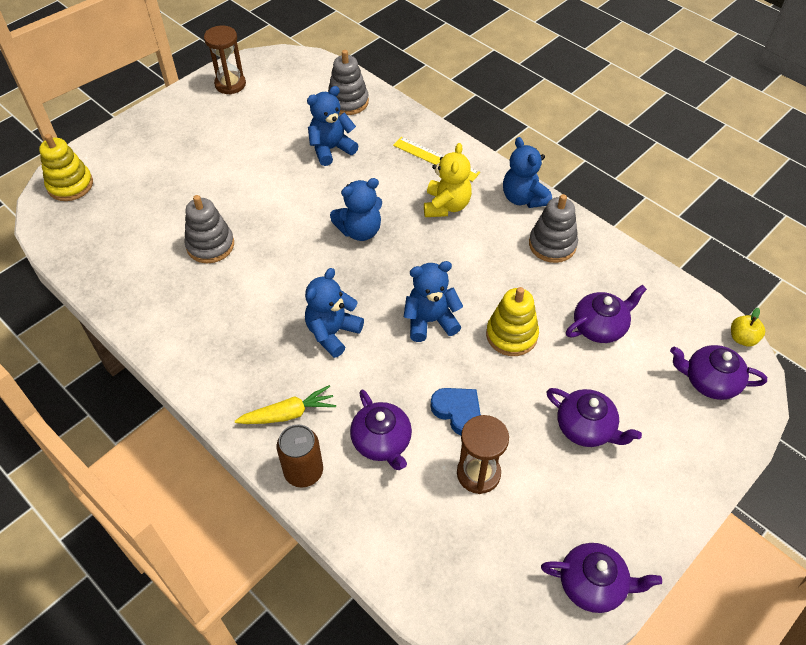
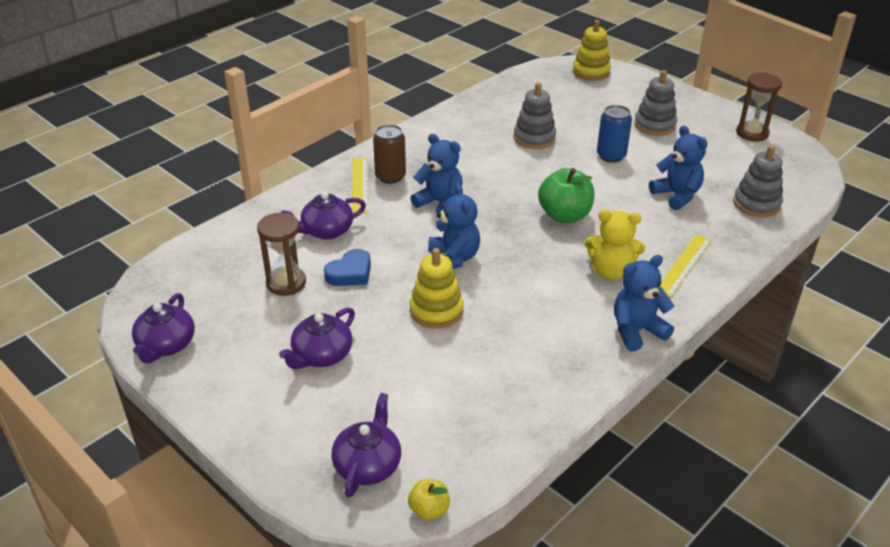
camera: 90 degrees right, 15 degrees down
yellow carrot [235,385,336,424] -> yellow ruler [352,158,368,213]
brown can [277,424,323,488] -> brown can moved to [373,124,406,184]
blue teddy bear [330,178,382,241] -> green apple [538,168,594,223]
grey stacking toy [529,194,578,263] -> grey stacking toy moved to [634,70,677,136]
purple teapot [566,285,647,343] -> none
none -> blue can [597,105,632,163]

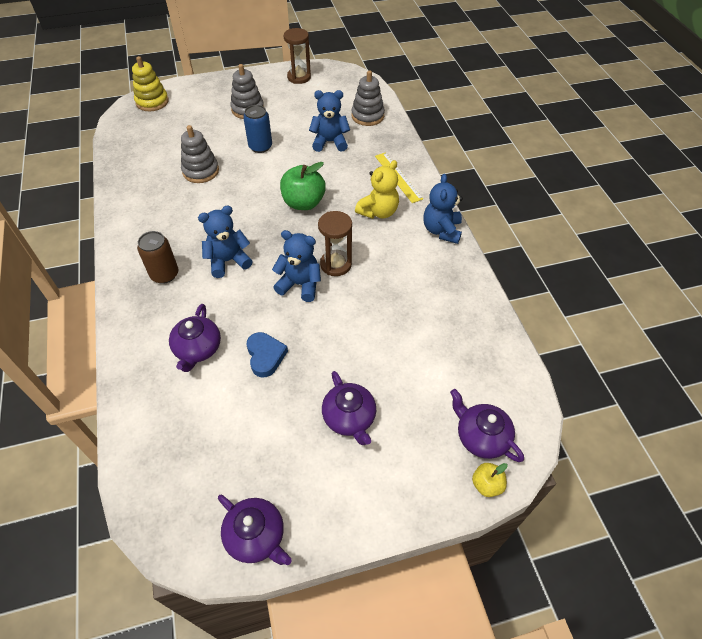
camera: 60 degrees left, 15 degrees up
brown hourglass [257,213,306,296] -> brown hourglass moved to [318,211,352,276]
yellow ruler [352,158,368,213] -> none
yellow apple [408,479,450,520] -> yellow apple moved to [472,463,508,497]
yellow stacking toy [410,248,463,329] -> none

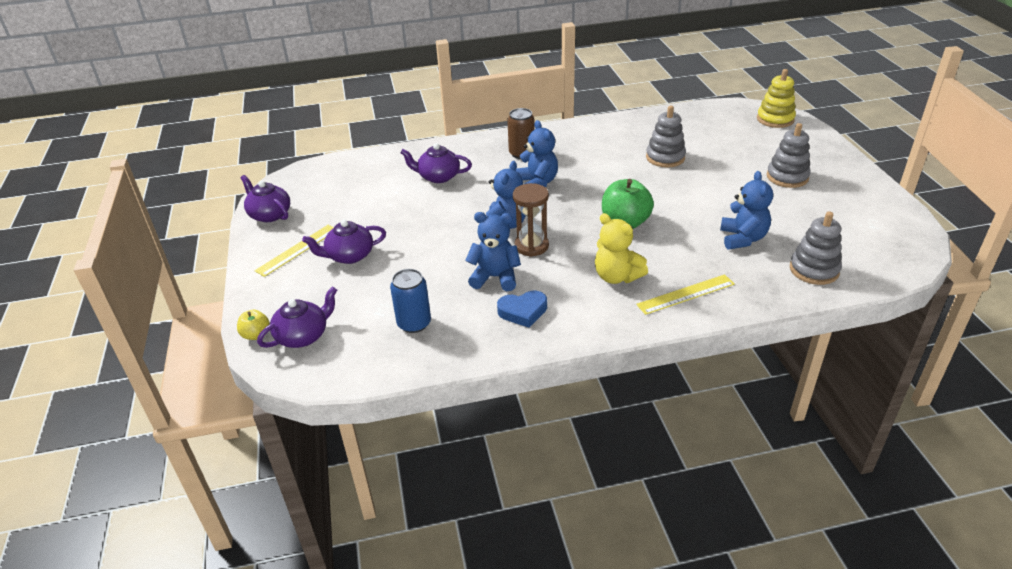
camera: 95 degrees right, 15 degrees down
purple teapot [218,495,292,565] -> purple teapot turned 90 degrees clockwise [240,175,290,222]
blue can [243,105,272,153] -> blue can moved to [390,269,431,333]
blue heart [247,332,288,378] -> blue heart moved to [497,290,547,328]
brown hourglass [284,28,311,84] -> none
blue teddy bear [423,174,463,244] -> blue teddy bear moved to [465,212,521,291]
none -> yellow ruler [254,225,334,277]

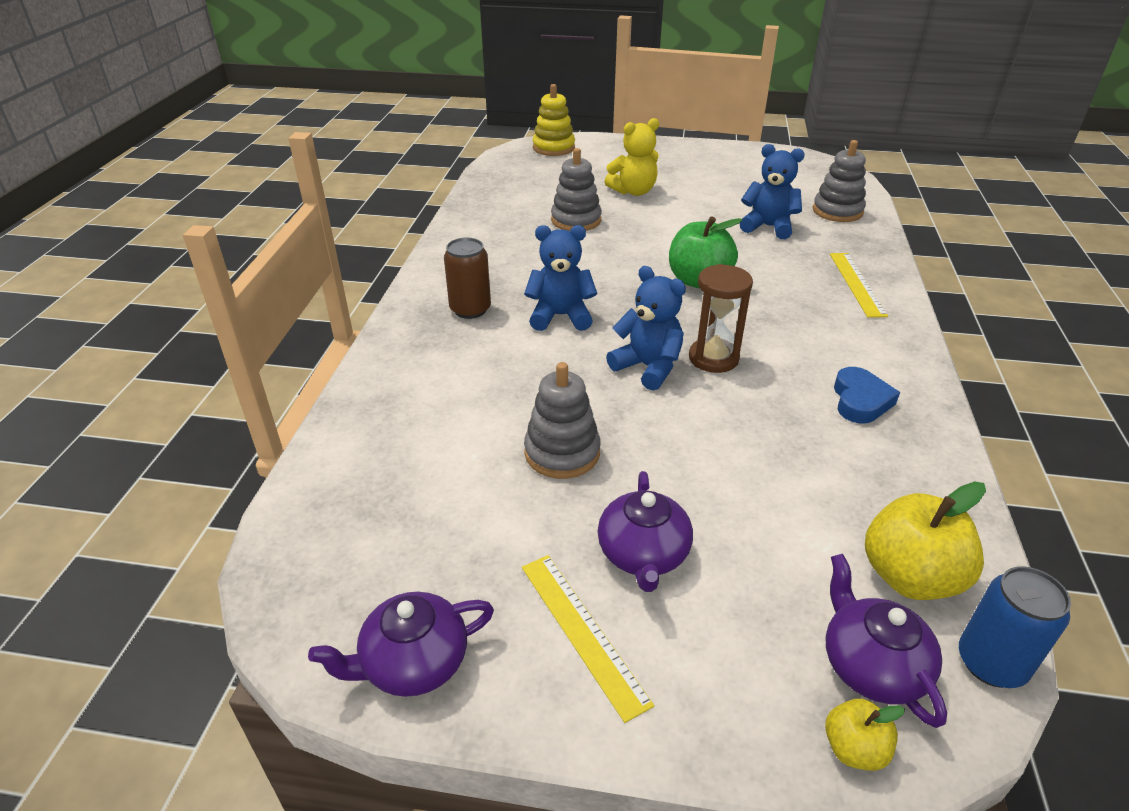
camera: 70 degrees left, 0 degrees up
blue can [390,269,431,333] -> blue can moved to [959,566,1071,688]
purple teapot [400,143,472,183] -> none
blue teddy bear [465,212,521,291] -> none
yellow teddy bear [595,213,648,284] -> yellow teddy bear moved to [604,118,659,196]
grey stacking toy [767,123,811,188] -> grey stacking toy moved to [524,362,600,479]
none -> yellow apple [865,481,986,600]

